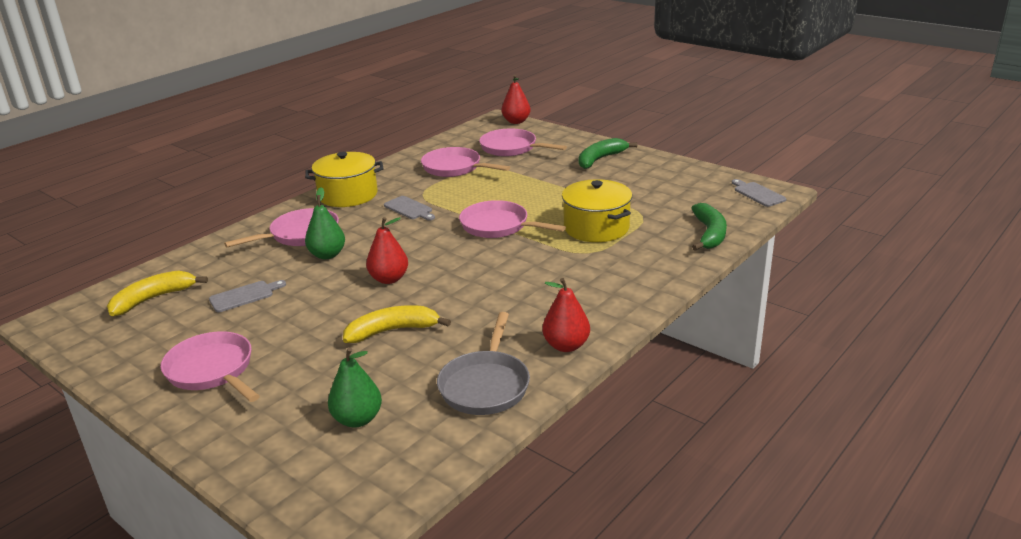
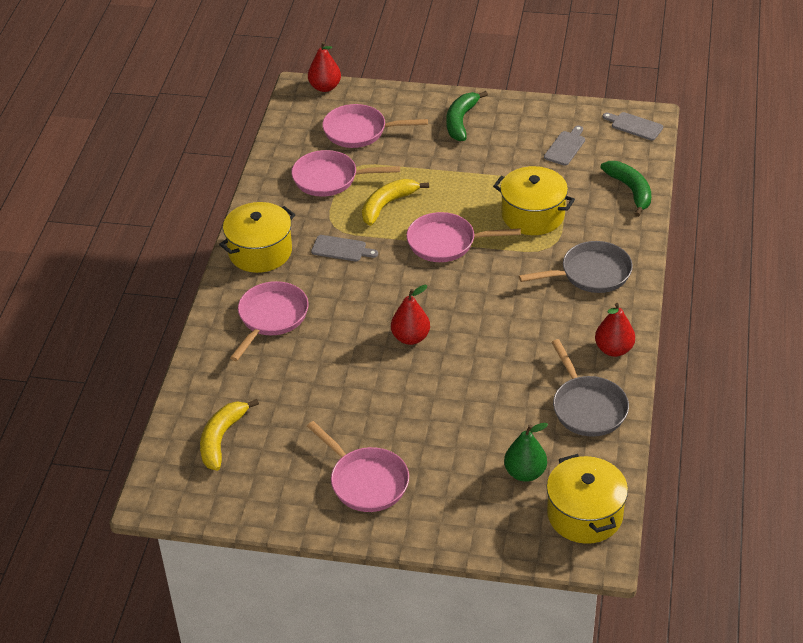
camera: 30 degrees left, 15 degrees up
pink pan [161,331,260,402] -> pink pan turned 150 degrees counterclockwise [307,421,409,512]
grey cutting board [209,280,286,312] -> grey cutting board moved to [544,125,585,166]
green pear [305,187,345,259] -> none
yellow banana [343,305,451,343] -> yellow banana moved to [362,179,429,226]
none -> grey pan [519,241,633,293]
none -> yellow pot [546,454,628,544]

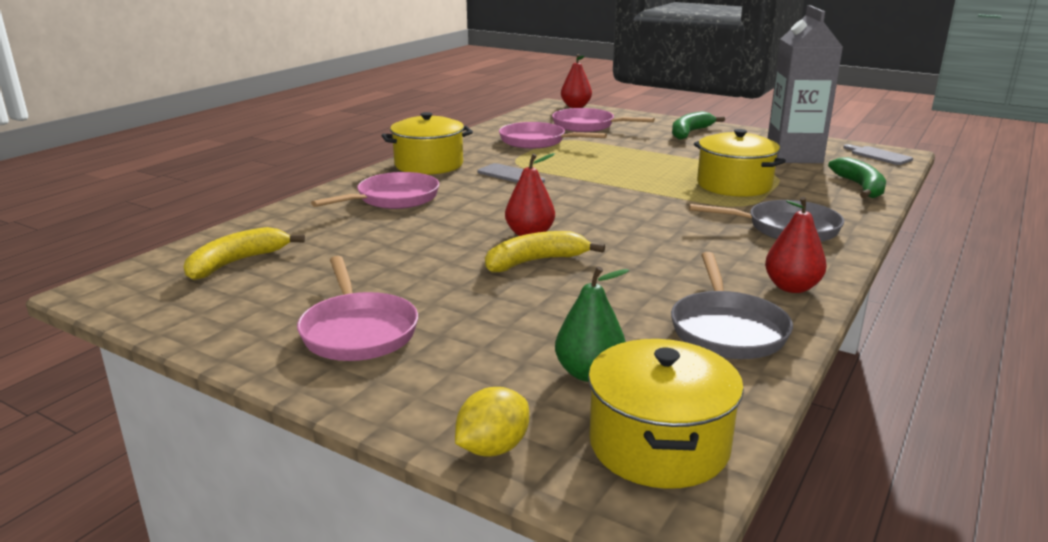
camera: 20 degrees right, 20 degrees down
yellow banana [362,179,429,226] -> yellow banana moved to [485,231,605,273]
pink pan [406,212,521,262] -> none
grey cutting board [544,125,585,166] -> grey carton [767,5,843,163]
none -> yellow lemon [455,387,529,457]

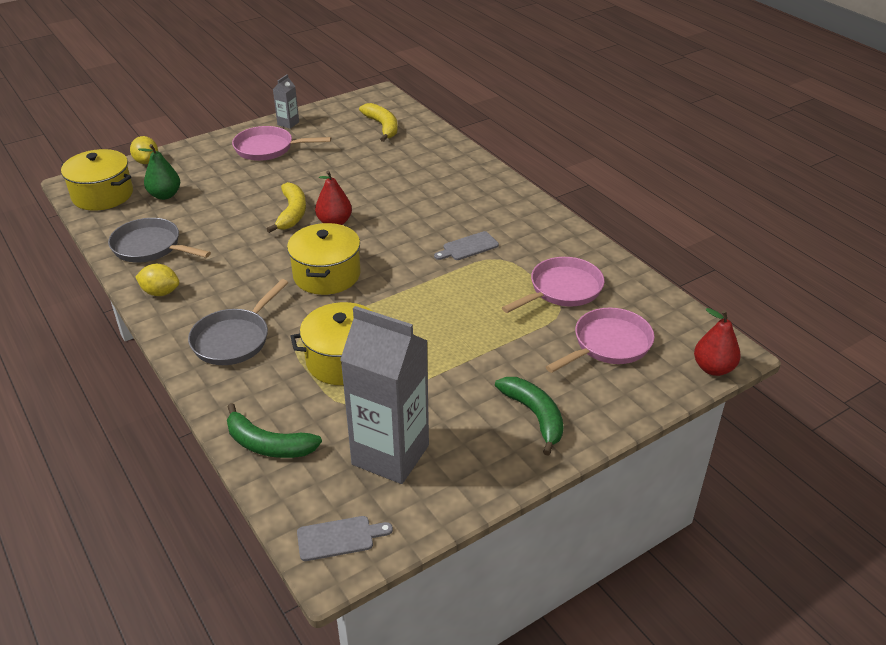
camera: 115 degrees right, 15 degrees up
pink pan [311,172,439,209] -> none
yellow pot [381,112,473,175] -> yellow pot moved to [287,223,361,295]
red pear [765,197,827,293] -> yellow lemon [135,264,179,296]
none -> grey carton [273,74,299,129]

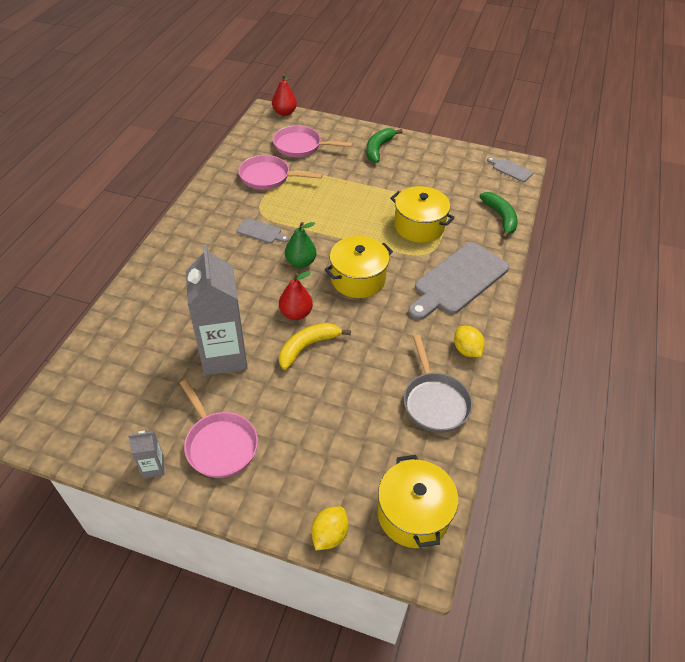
camera: 130 degrees left, 10 degrees up
green pear [138,144,180,200] -> green pear moved to [285,222,316,268]
grey pan [188,279,288,365] -> grey cutting board [408,242,509,320]
grey carton [340,306,429,484] -> grey carton moved to [186,244,248,376]
yellow banana [359,103,398,142] -> none

